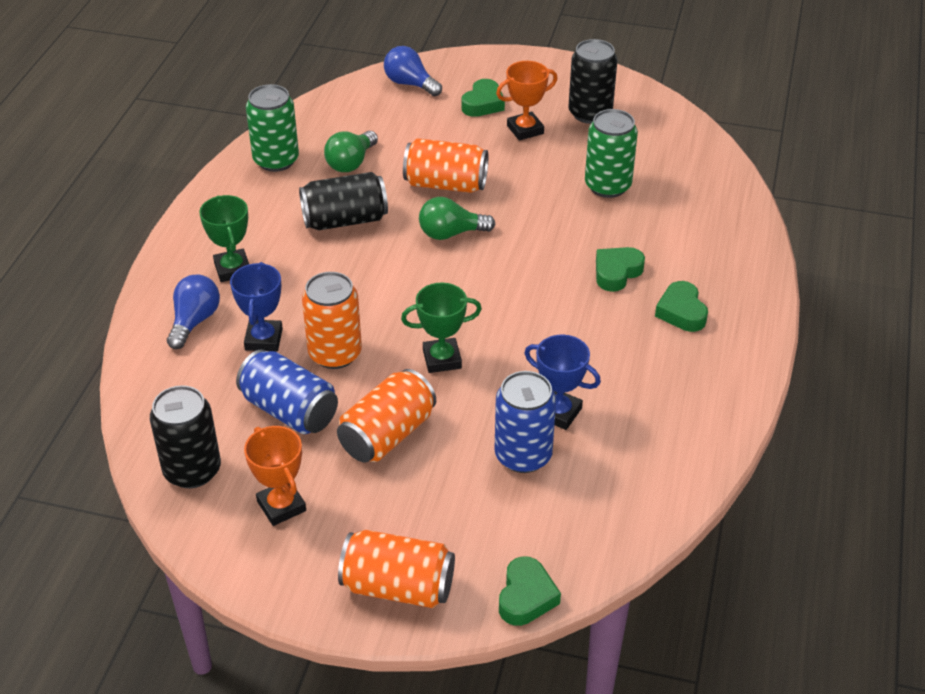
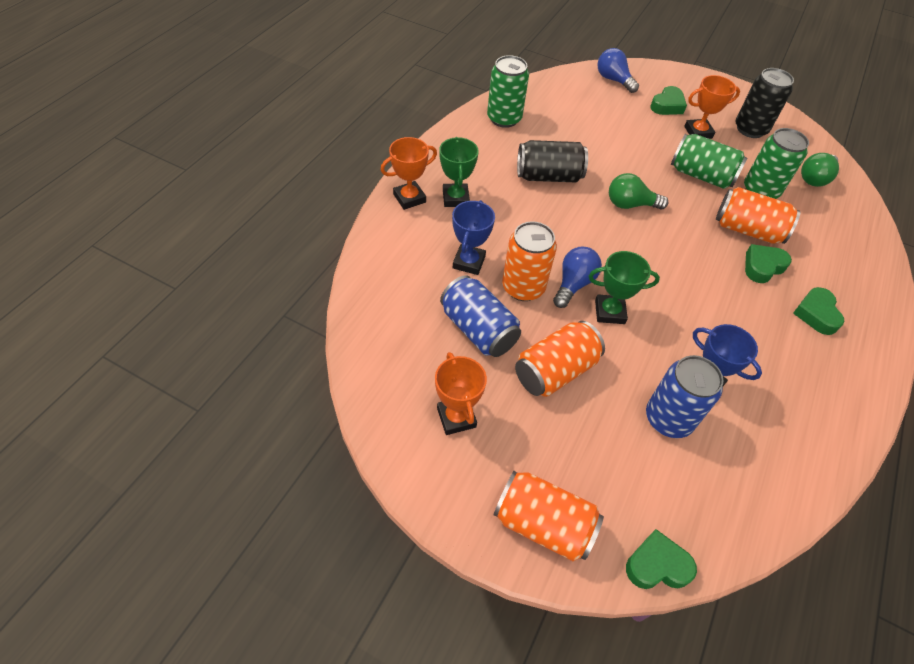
camera: 10 degrees right, 10 degrees up
black can [150,385,221,488] -> none
blue light bulb [167,275,220,349] -> blue light bulb moved to [553,247,602,308]
green light bulb [324,131,378,172] -> green light bulb moved to [801,153,839,187]
orange can [403,138,488,193] -> orange can moved to [716,187,800,244]
green heart [499,556,561,626] -> green heart turned 120 degrees counterclockwise [626,529,697,589]
none -> orange trophy [381,137,437,210]
none -> green can [671,134,747,189]

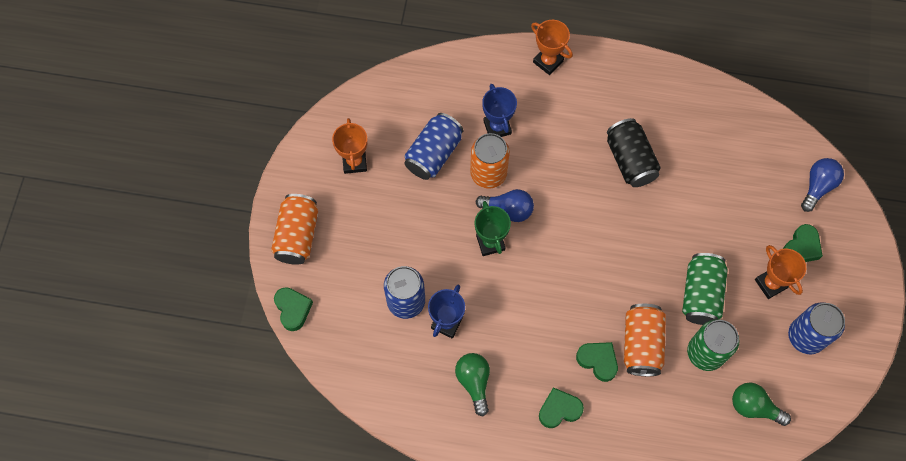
camera: 75 degrees right, 15 degrees up
orange trophy [435,352,487,435] -> orange trophy turned 60 degrees counterclockwise [332,118,368,174]
green trophy [439,137,479,207] -> none
blue trophy [452,200,495,275] -> blue trophy turned 75 degrees clockwise [482,84,517,137]
green can [487,55,529,128] -> none
orange can [515,321,605,397] -> none
green light bulb [609,173,668,210] -> green light bulb moved to [455,353,490,416]
green heart [650,86,687,115] -> green heart turned 75 degrees counterclockwise [783,224,823,262]
black can [736,68,794,138] -> blue can [788,302,845,354]

